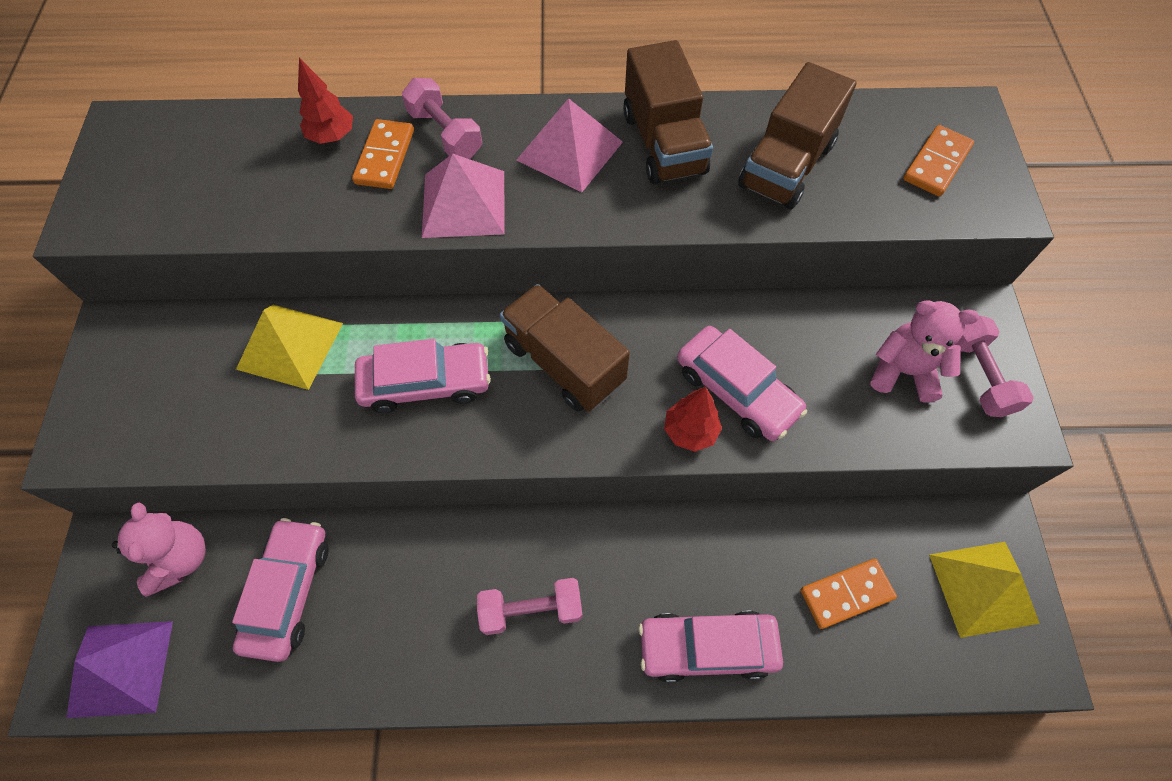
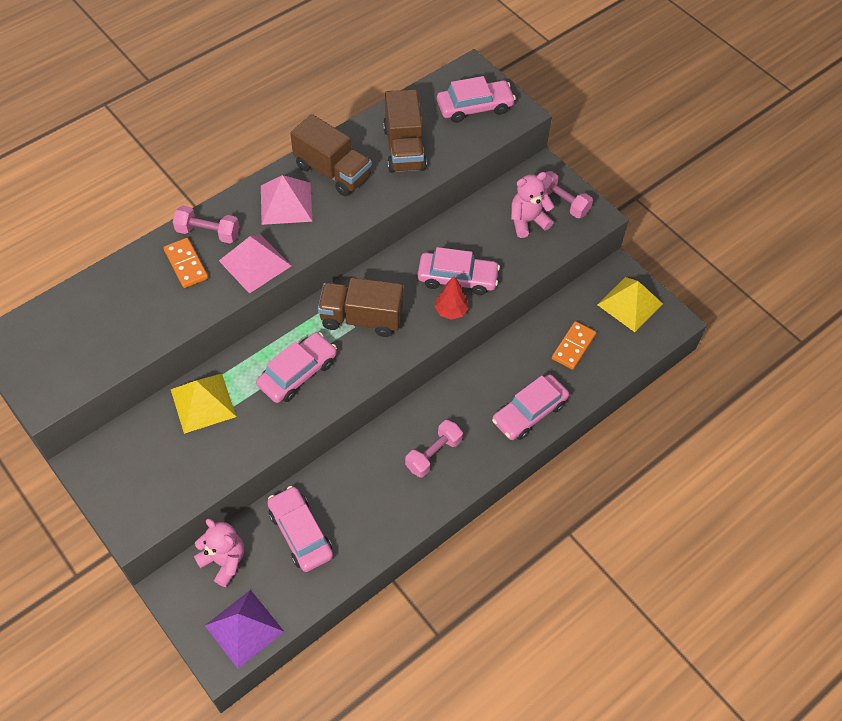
camera: 40 degrees left, 5 degrees down
red tree [298,58,353,144] -> none
orange domino [903,125,974,197] -> pink car [437,76,516,123]

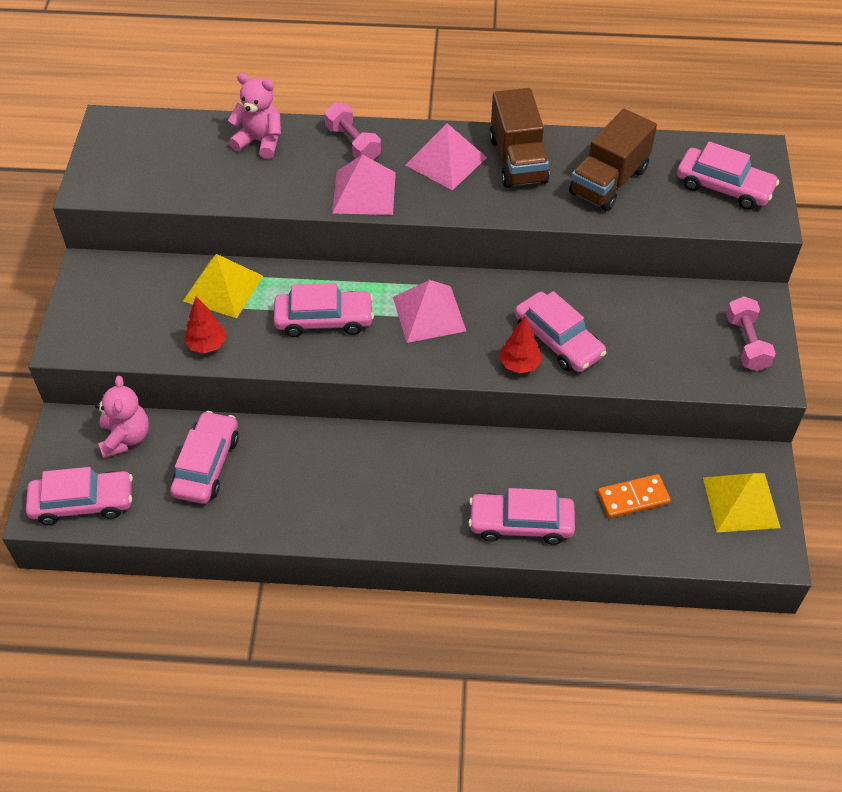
camera: 45 degrees right, 5 degrees down
orange domino [163,238,208,288] -> none
purple pyramid [205,590,284,669] -> pink car [26,467,133,525]
brown truck [318,278,403,337] -> pink pyramid [393,280,466,343]
pink dumbbell [405,420,463,478] -> none
pink teddy bear [511,172,554,238] -> pink teddy bear moved to [228,73,281,159]
none -> red tree [184,296,226,354]

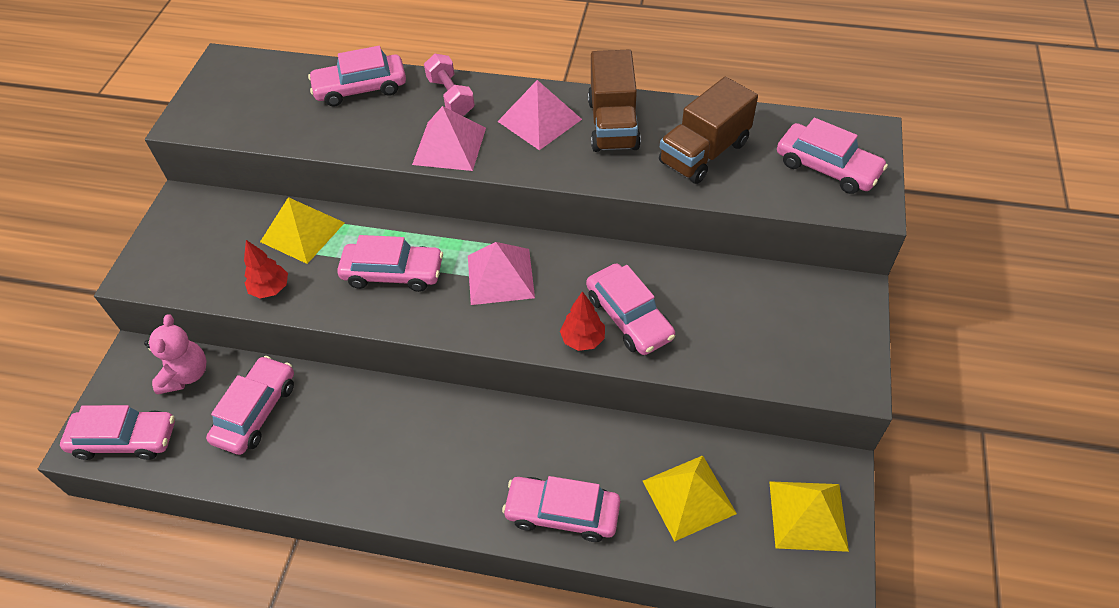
camera: 10 degrees right, 0 degrees up
pink teddy bear [228,73,281,159] -> pink car [308,46,406,106]
orange domino [598,474,671,518] -> yellow pyramid [643,455,737,542]
pink dumbbell [726,296,776,371] -> none

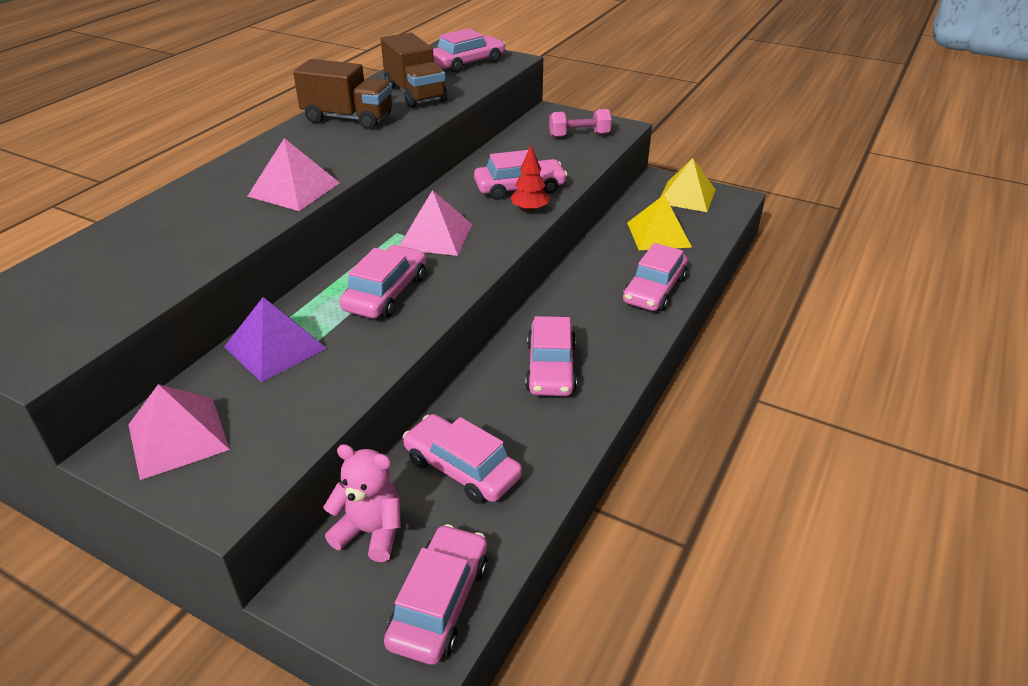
camera: 75 degrees left, 15 degrees down
red tree [244,240,288,299] -> none
yellow pyramid [260,197,345,264] -> purple pyramid [224,297,327,382]
pink car [308,46,406,106] -> pink car moved to [525,316,577,396]
pink dumbbell [424,54,475,116] -> pink dumbbell moved to [549,109,612,137]
pink pyramid [497,80,582,150] -> pink pyramid moved to [128,384,230,480]

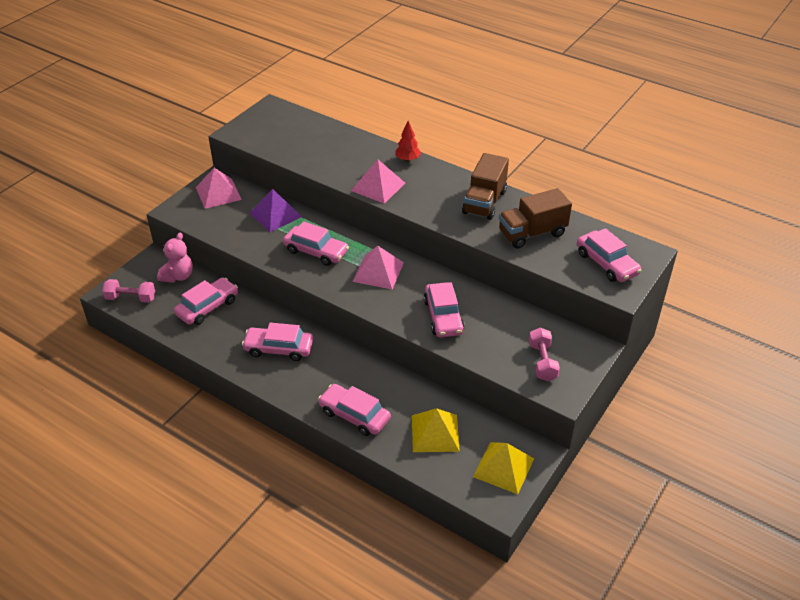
camera: 95 degrees right, 5 degrees up
pink car [384,524,488,665] -> pink dumbbell [102,279,155,303]
red tree [511,145,550,213] -> red tree moved to [395,121,421,162]

